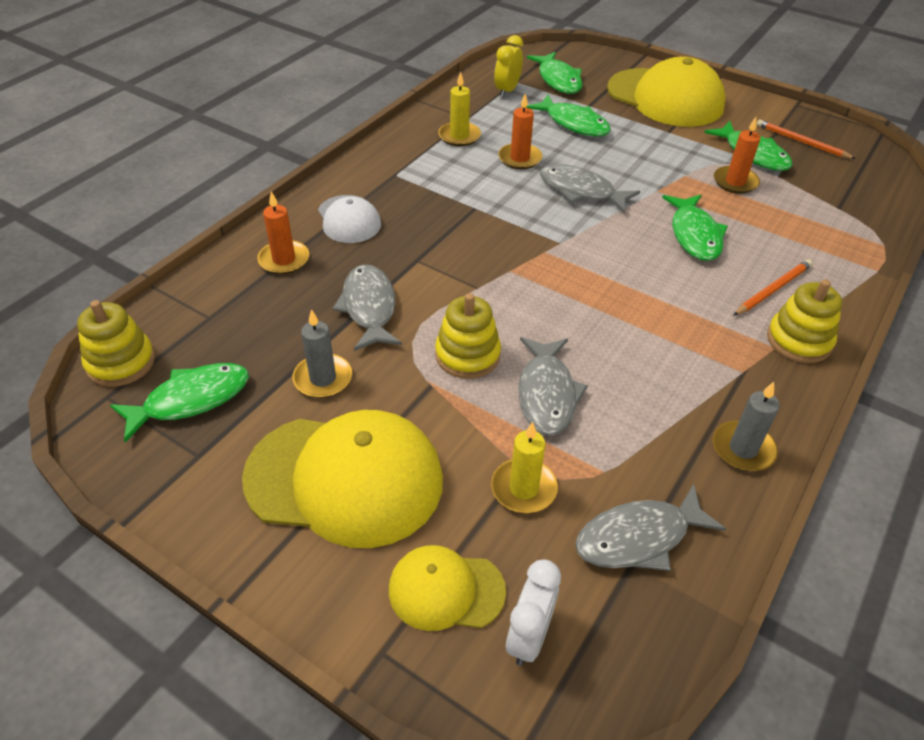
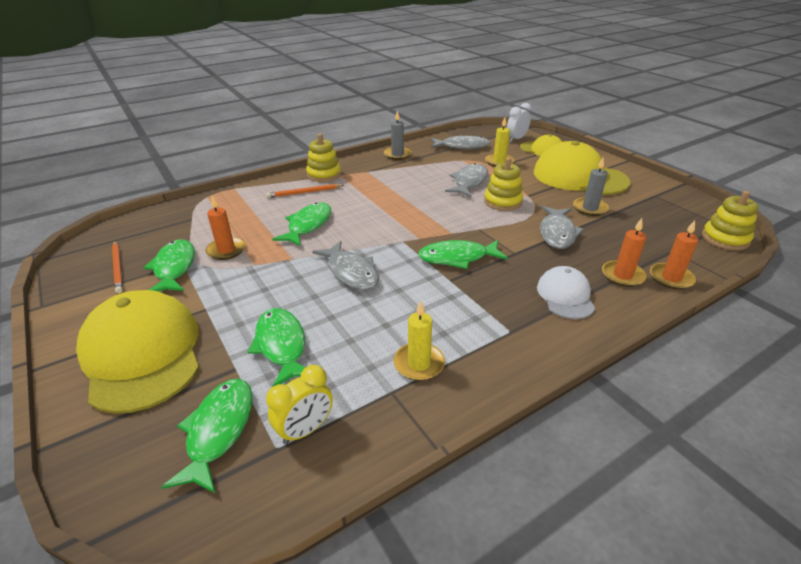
camera: 155 degrees left, 10 degrees down
green fish [110,363,249,442] -> green fish moved to [418,240,508,269]
orange candle [498,94,542,169] -> orange candle moved to [650,220,698,290]

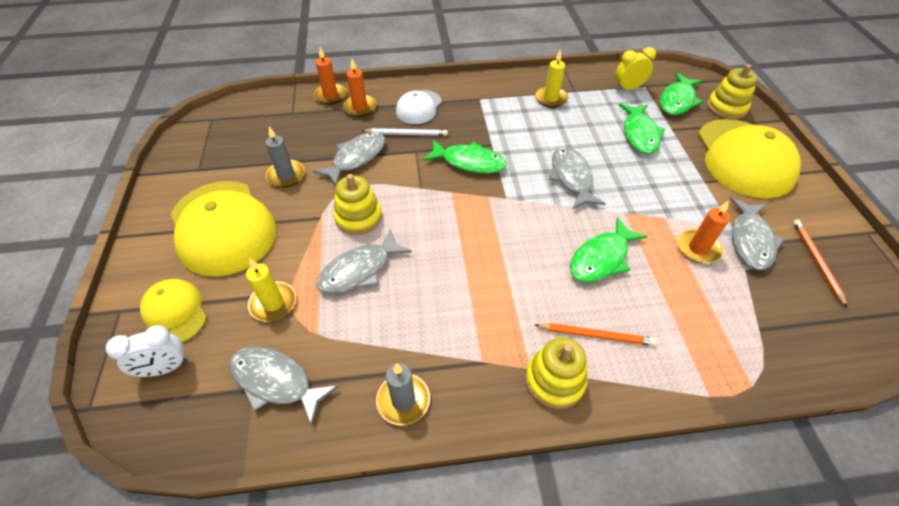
camera: 155 degrees left, 15 degrees up
green fish [143,239,195,292] -> grey fish [730,198,784,270]
yellow stacking toy [702,191,758,250] -> yellow stacking toy moved to [707,64,757,119]
none -> white pencil [362,128,448,136]

